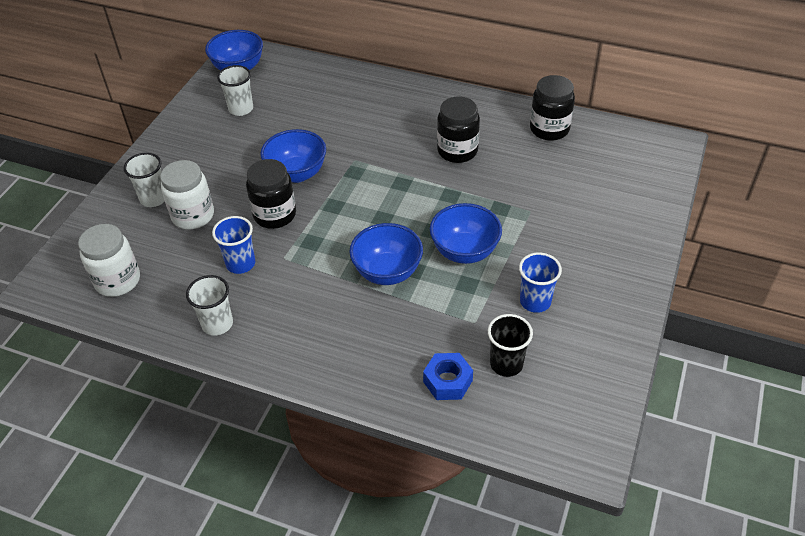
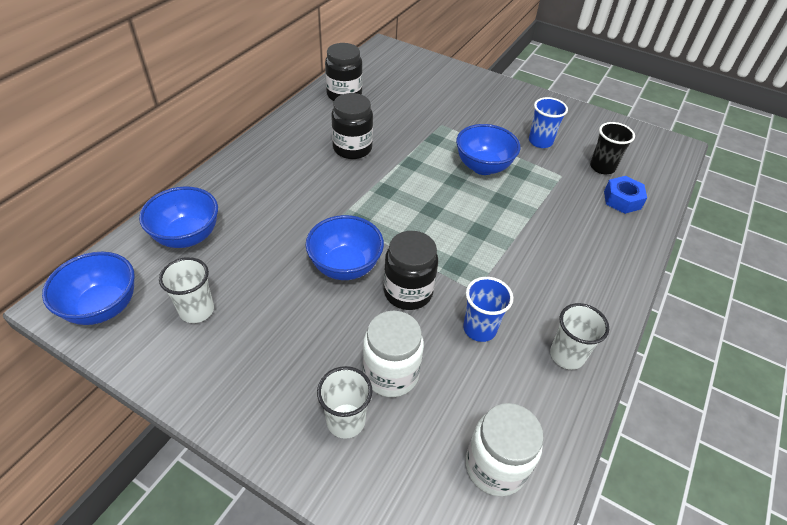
camera: 85 degrees left, 0 degrees up
blue bowl [349,223,423,285] -> blue bowl moved to [139,186,218,248]

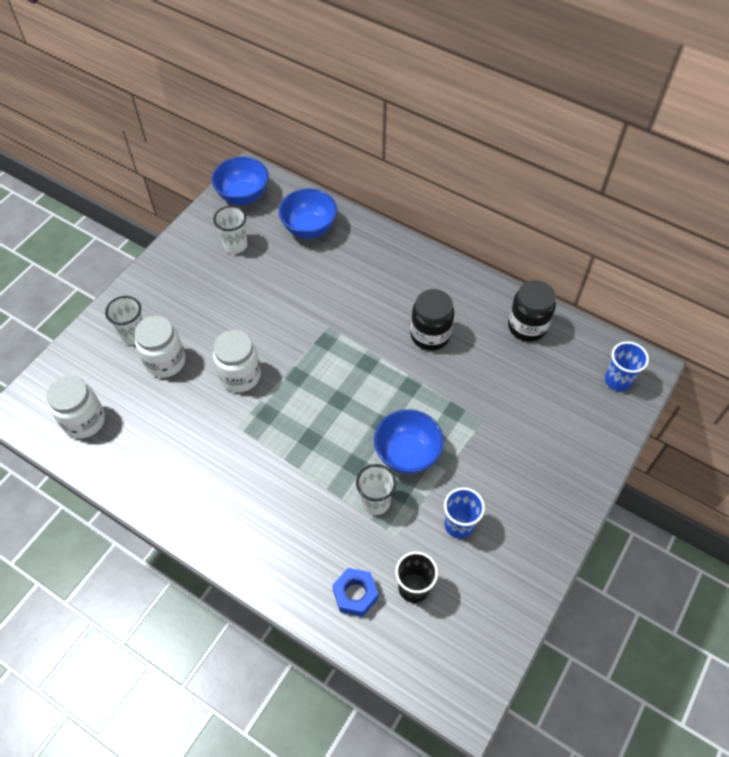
camera: 95 degrees right, 10 degrees up
blue bowl [305,215,384,280] -> none
black jar [384,231,438,310] -> white jar [213,330,261,392]
blue cup [463,277,513,342] -> blue cup moved to [605,341,649,391]
white cup [550,303,609,370] -> white cup moved to [356,464,396,515]

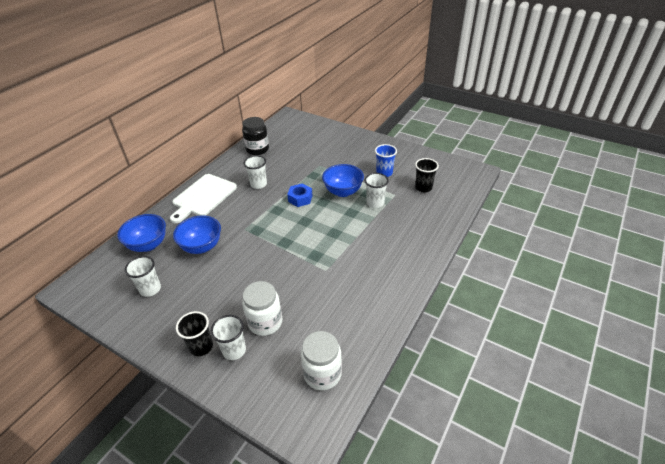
camera: 90 degrees left, 15 degrees down
blue bowl [212,157,269,205] -> blue bowl moved to [173,215,221,254]
white jar [213,330,261,392] -> none
blue nut [332,568,378,617] -> blue nut moved to [287,183,313,207]
black jar [410,289,454,351] -> white cup [243,155,267,189]
blue cup [605,341,649,391] -> none
none -> white cutting board [170,174,237,223]
none -> black cup [176,311,213,356]

